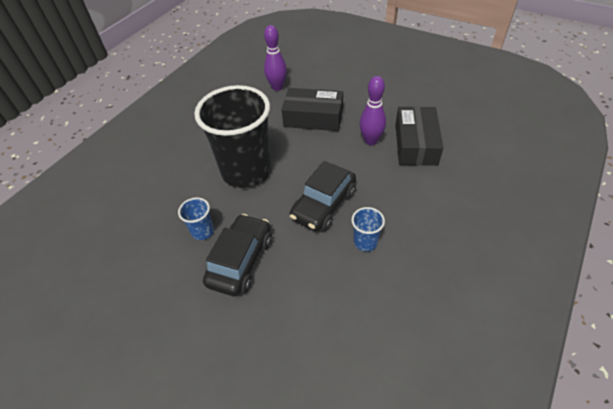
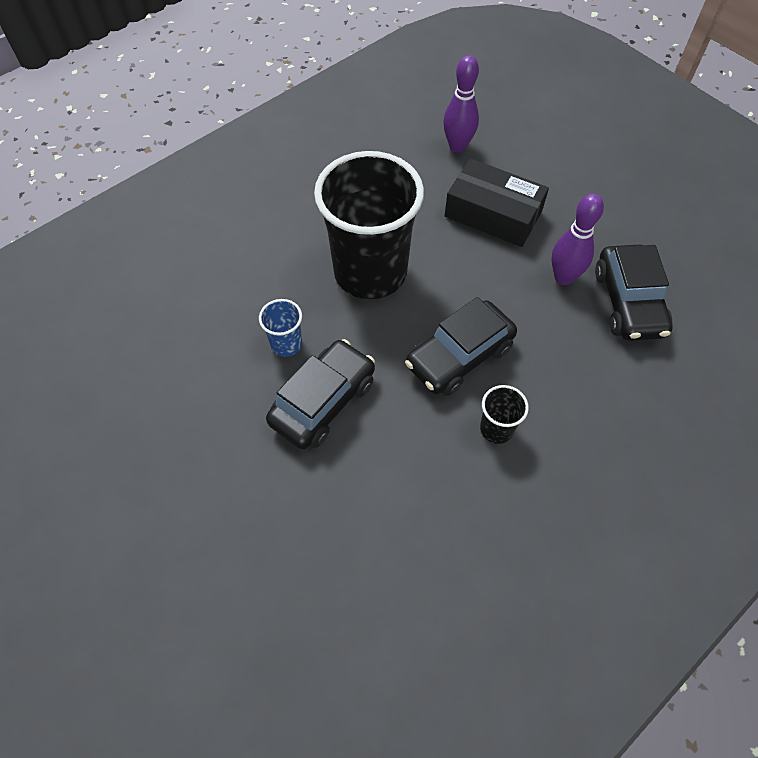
camera: 15 degrees right, 10 degrees up
blue cup [351,207,385,251] -> black cup [480,385,529,444]
black box [395,107,443,166] -> black car [595,244,673,341]

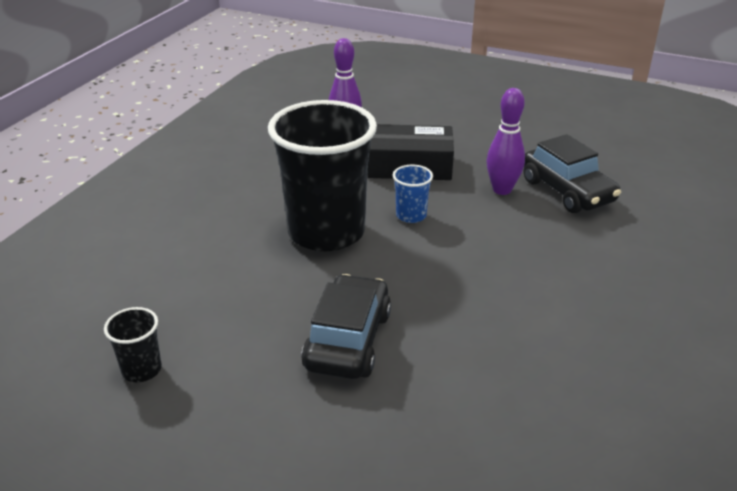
camera: 25 degrees left, 25 degrees down
blue cup [259,299,302,357] -> blue cup moved to [393,164,433,223]
black car [405,297,517,396] -> none
black cup [480,385,529,444] -> black cup moved to [104,307,162,382]

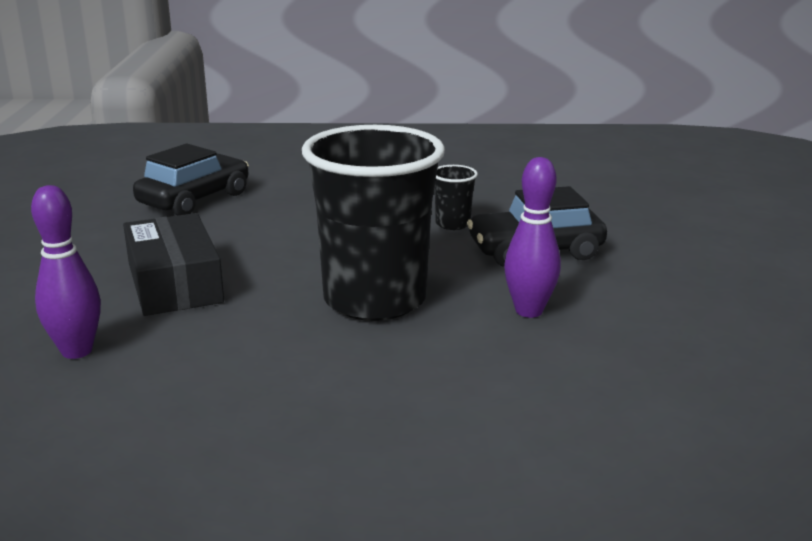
camera: 115 degrees left, 10 degrees down
black cup [104,307,162,382] -> black cup moved to [434,165,478,230]
blue cup [393,164,433,223] -> none
purple bowling pin [486,88,525,195] -> purple bowling pin moved to [504,157,561,318]

